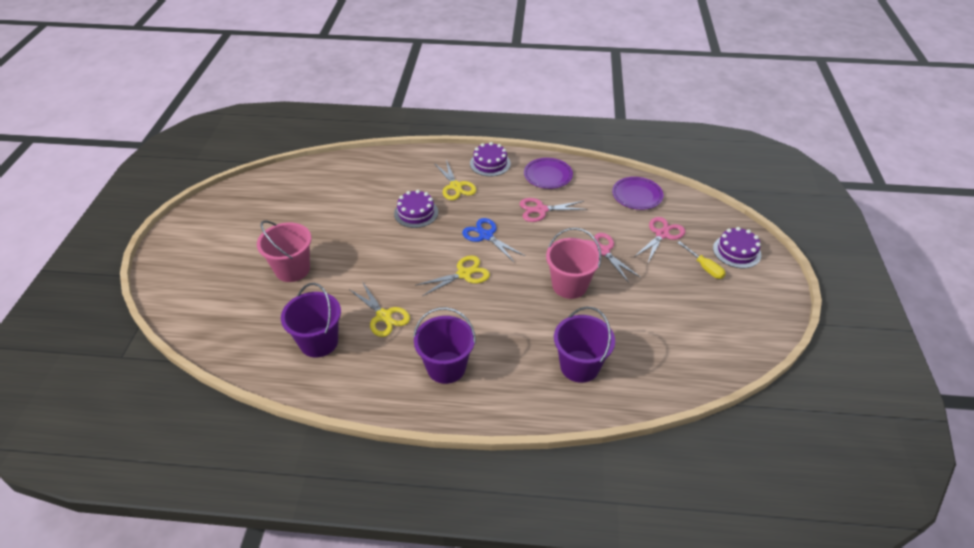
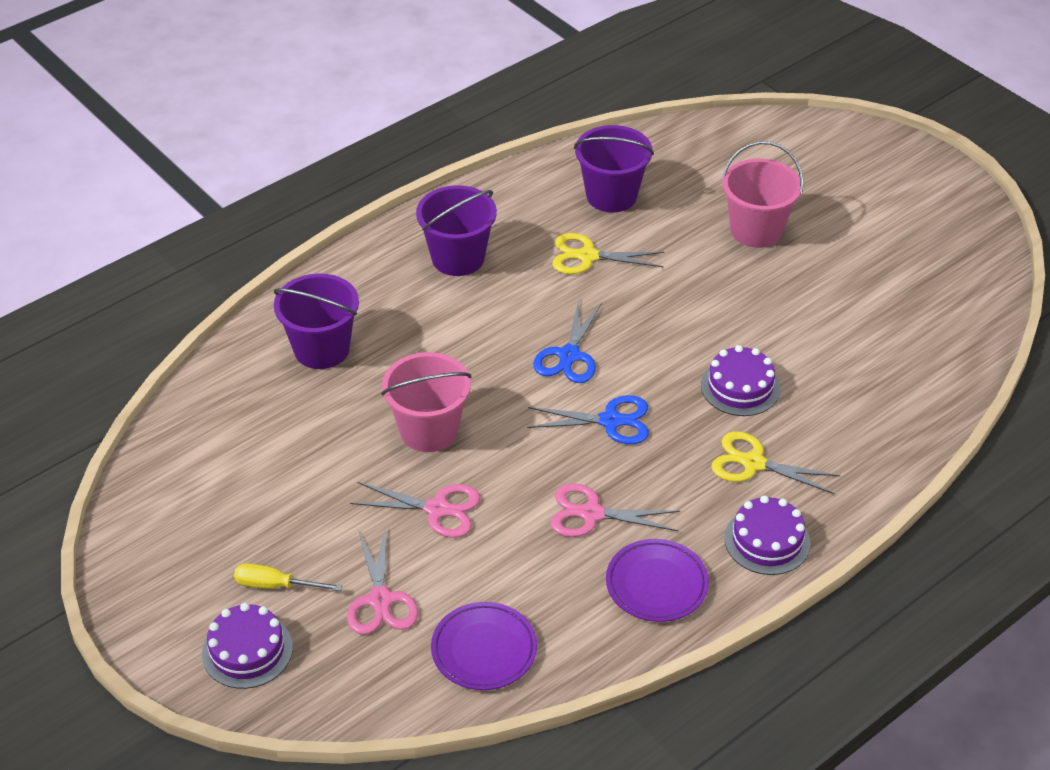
camera: 135 degrees right, 0 degrees up
yellow scissors [417,255,490,296] -> blue scissors [533,299,602,383]
pink scissors [519,198,588,222] -> pink scissors turned 120 degrees counterclockwise [551,483,680,537]

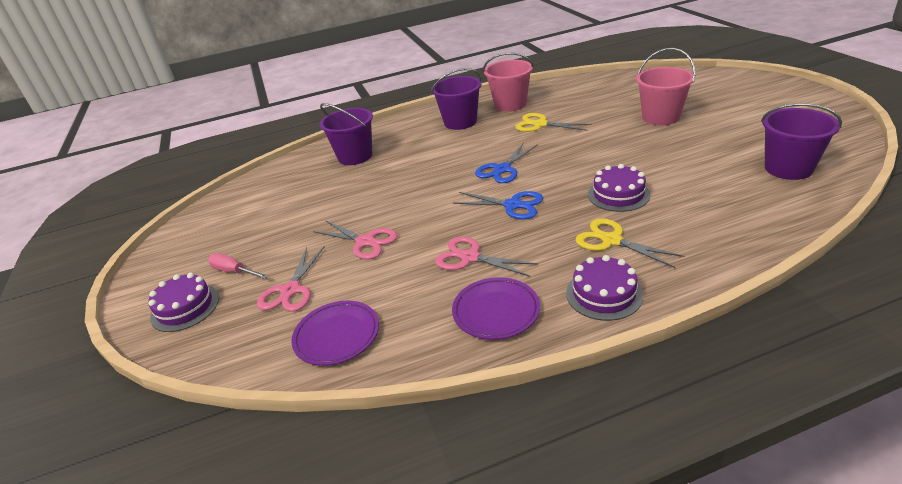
camera: 25 degrees right, 10 degrees down
yellow screwdriver [234,563,342,591] -> pink screwdriver [208,253,268,279]
pink bucket [381,352,471,452] -> pink bucket moved to [483,53,534,112]
purple bucket [574,125,654,213] -> purple bucket moved to [761,103,842,180]

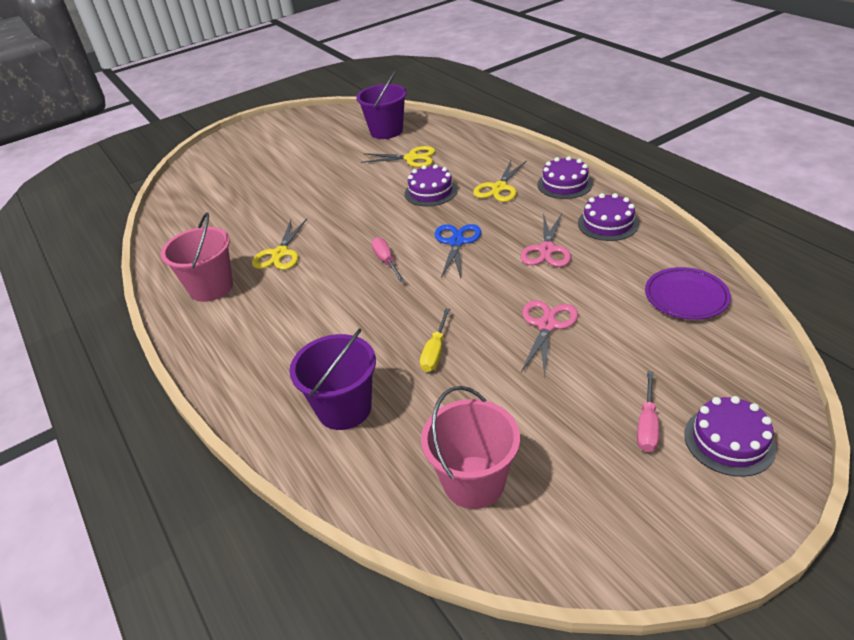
camera: 105 degrees left, 5 degrees up
pink scissors [257,246,325,312] -> none
purple bucket [431,68,481,130] -> none
purple plate [452,277,540,340] -> purple cake [578,193,639,241]
blue scissors [475,142,538,183] -> pink screwdriver [371,237,405,282]
pink bucket [636,48,696,125] -> pink bucket moved to [421,386,520,509]
none -> yellow scissors [361,146,435,167]
none -> yellow screwdriver [420,308,450,372]

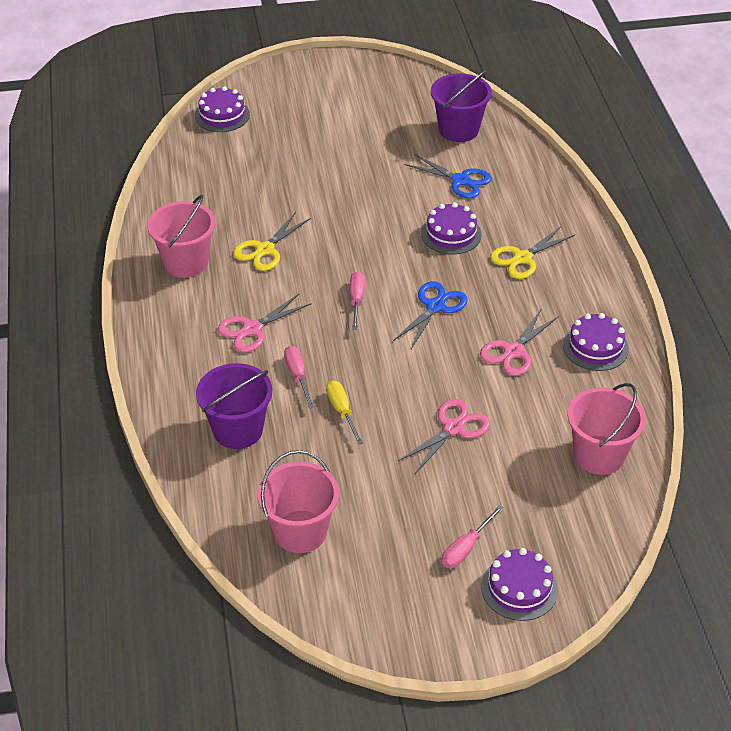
camera: 20 degrees right, 5 degrees up
yellow scissors [361,146,435,167] -> blue scissors [405,154,492,198]
yellow screwdriver [420,308,450,372] -> yellow screwdriver turned 120 degrees clockwise [326,380,363,445]
purple cake [537,156,593,199] -> purple cake moved to [195,86,250,132]
purple plate [645,267,731,320] -> pink bucket [567,383,646,475]
none -> pink scissors [218,294,312,352]
none -> pink screwdriver [284,346,314,408]

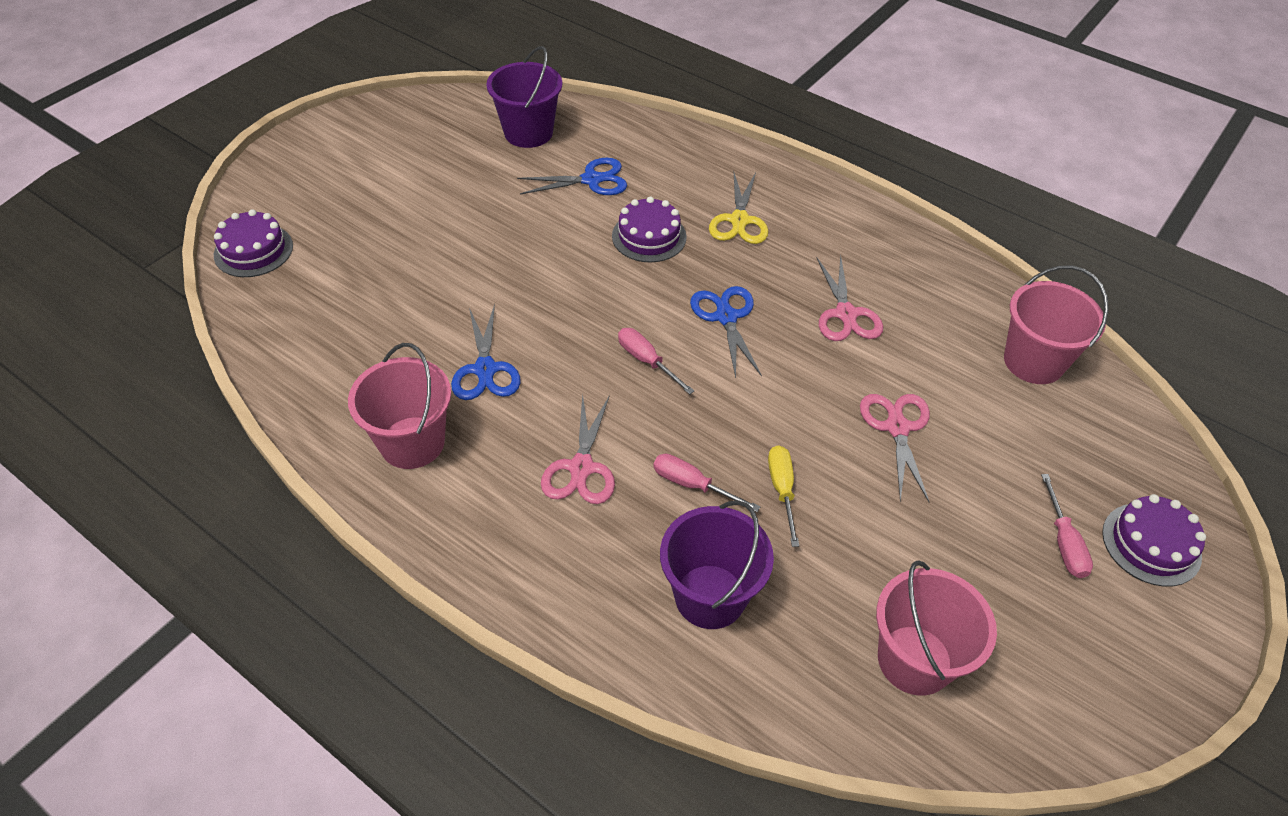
camera: 45 degrees left, 5 degrees up
yellow scissors [233,212,311,271] -> blue scissors [451,304,520,400]
yellow screwdriver [326,380,363,445] -> yellow screwdriver turned 60 degrees clockwise [768,445,799,547]
purple cake [563,313,629,371] -> none

